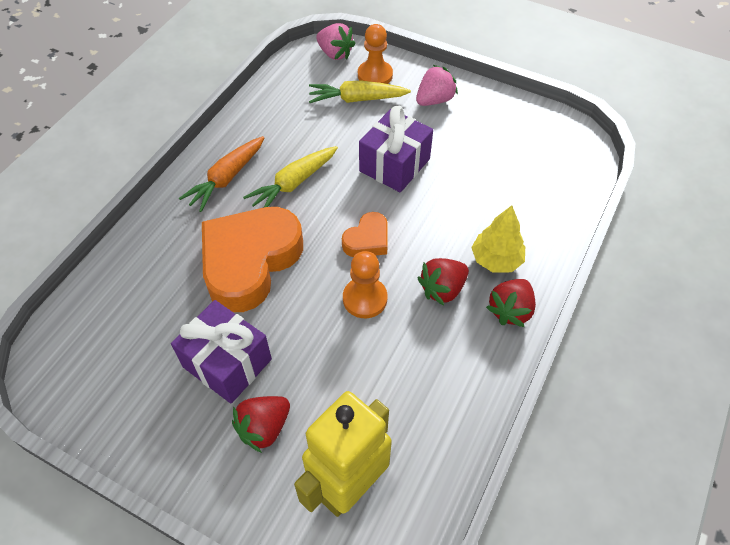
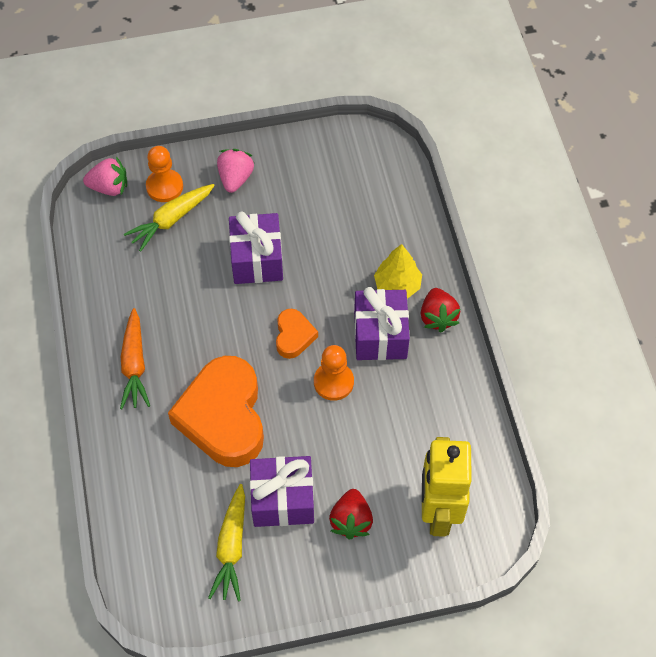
camera: 40 degrees left, 5 degrees up
yellow carrot [243,146,338,208] -> yellow carrot moved to [208,484,245,602]
red strawberry [418,258,469,306] -> purple gift [354,287,410,360]

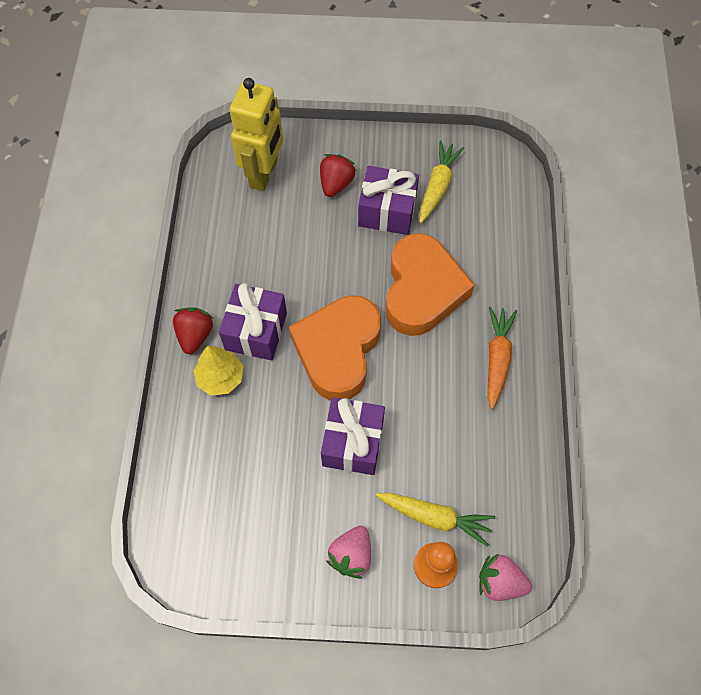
camera: 165 degrees left, 5 degrees up
yellow carrot [124,184,215,252] -> yellow carrot turned 45 degrees clockwise [376,493,495,547]
orange heart [276,308,318,359] -> orange heart [289,295,381,400], size x2.12
orange pawn [314,345,354,401] -> none

